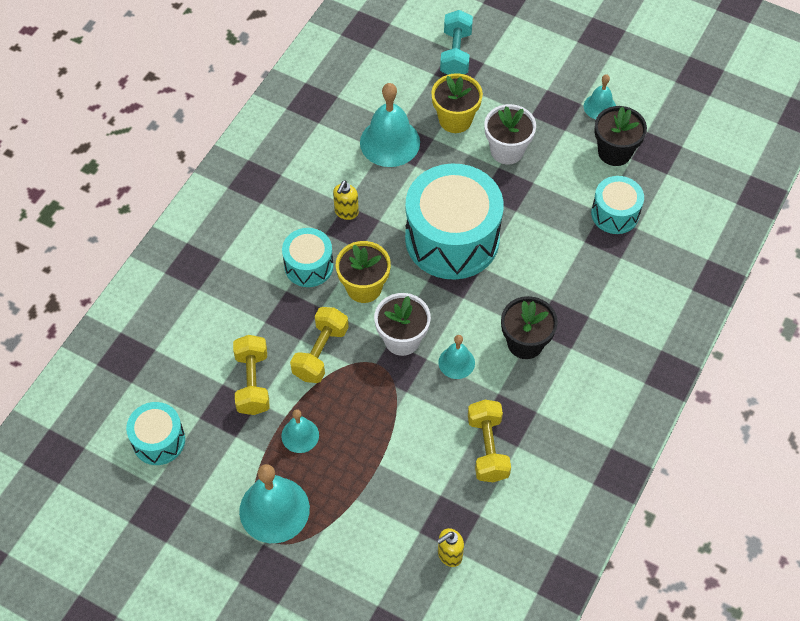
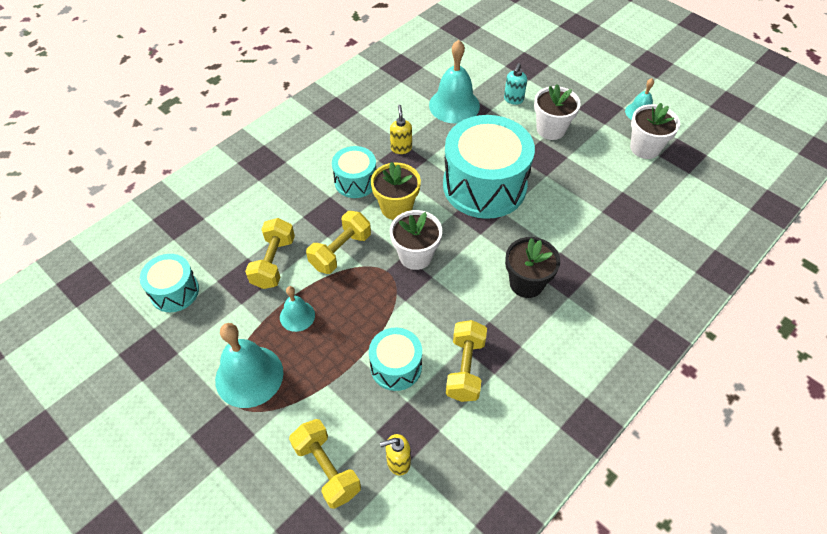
camera: 15 degrees right, 5 degrees down
yellow soap dispenser [333,180,359,220] -> yellow soap dispenser turned 135 degrees clockwise [390,105,412,154]
yellow flower pot [431,73,483,133] -> turquoise soap dispenser [504,63,527,105]
turquoise bell [438,335,475,379] -> none
turquoise dumbbell [440,10,473,75] -> none
turquoise drum [591,176,644,234] -> turquoise drum moved to [369,328,422,391]
black flower pot [594,106,647,166] -> white flower pot [630,103,680,159]
none -> yellow dumbbell [289,419,361,509]

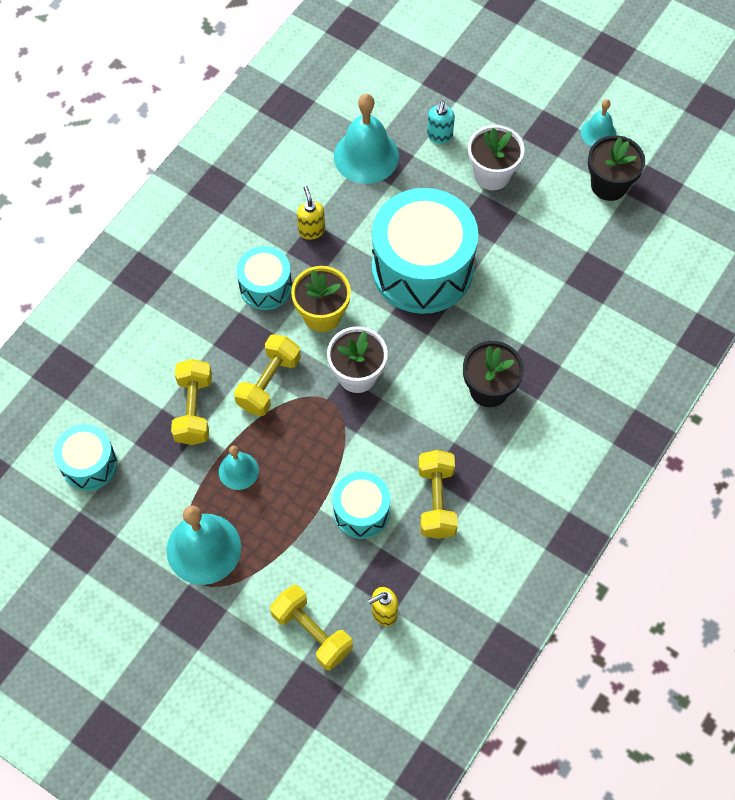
camera: 10 degrees left, 10 degrees up
white flower pot [630,103,680,159] -> black flower pot [588,135,645,201]

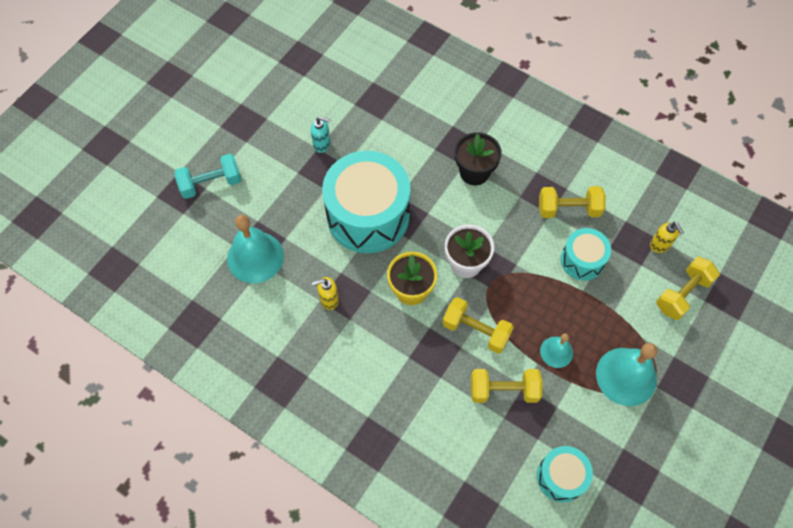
camera: 90 degrees left, 0 degrees up
turquoise drum [237,246,292,310] -> none
turquoise soap dispenser [427,101,455,144] -> turquoise soap dispenser moved to [311,117,331,153]
white flower pot [468,125,524,190] -> none
turquoise bell [581,99,616,147] -> none
black flower pot [588,135,645,201] -> none
none -> turquoise dumbbell [174,154,241,199]

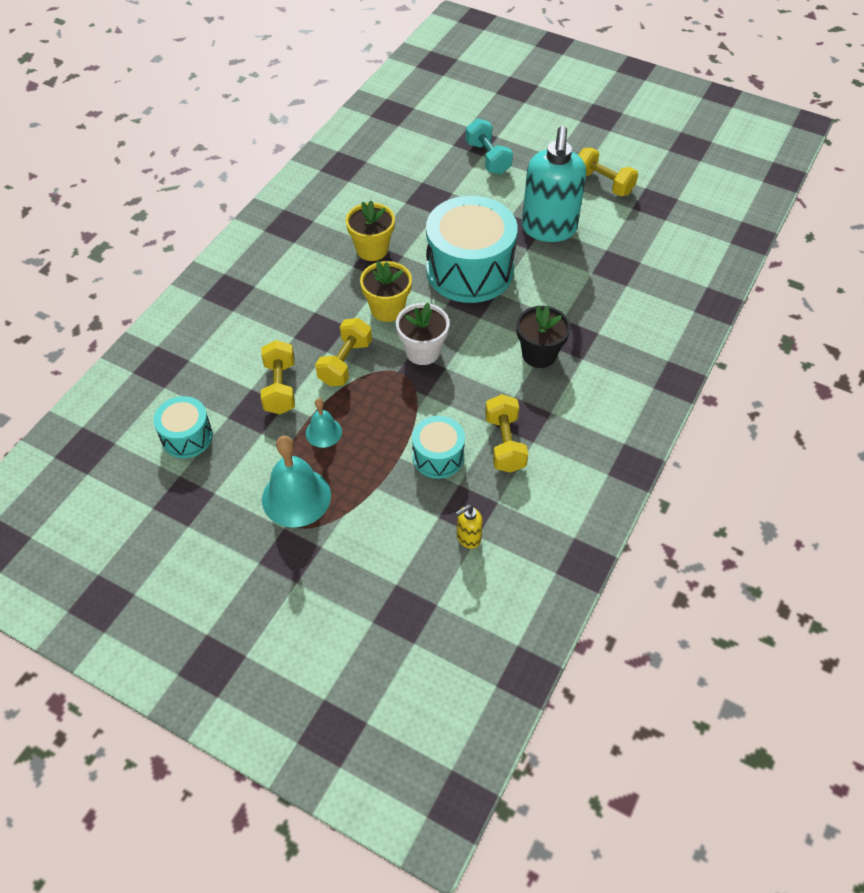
camera: 85 degrees right, 10 degrees down
turquoise bell [227,215,284,283] -> none
turquoise soap dispenser [311,117,331,153] -> turquoise soap dispenser [522,126,586,242], size x2.45
yellow soap dispenser [312,277,339,310] -> yellow flower pot [346,201,395,261]
yellow dumbbell [656,257,720,320] -> yellow dumbbell moved to [579,148,638,196]

